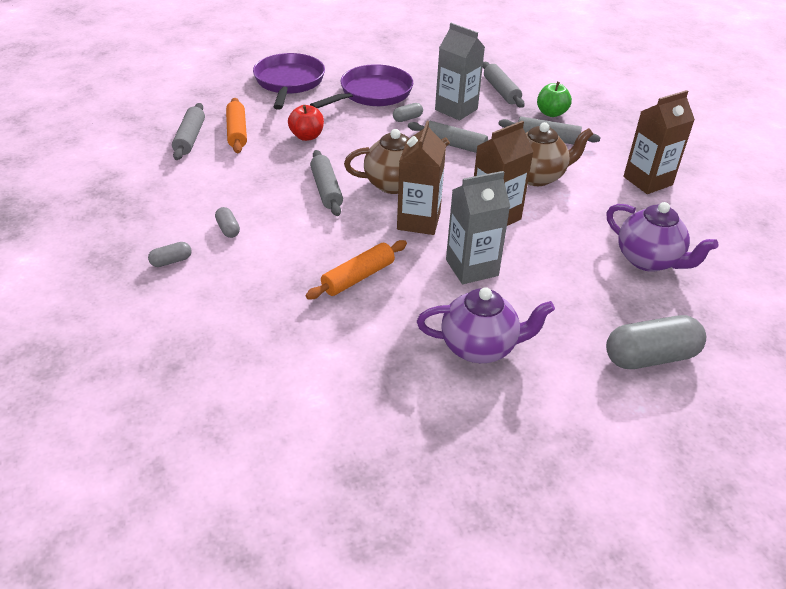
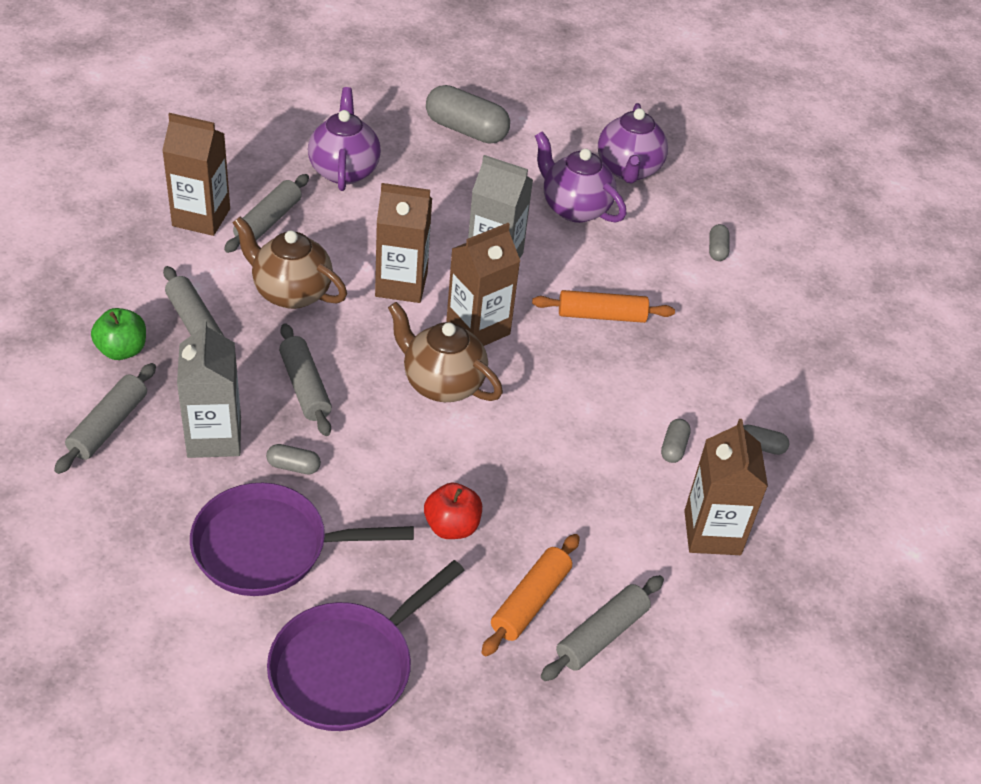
camera: 140 degrees left, 5 degrees up
grey rolling pin [310,150,343,216] -> grey rolling pin moved to [224,174,309,253]
none -> purple teapot [598,103,668,183]
none -> brown carton [684,419,768,555]
none -> grey capsule [709,224,730,261]

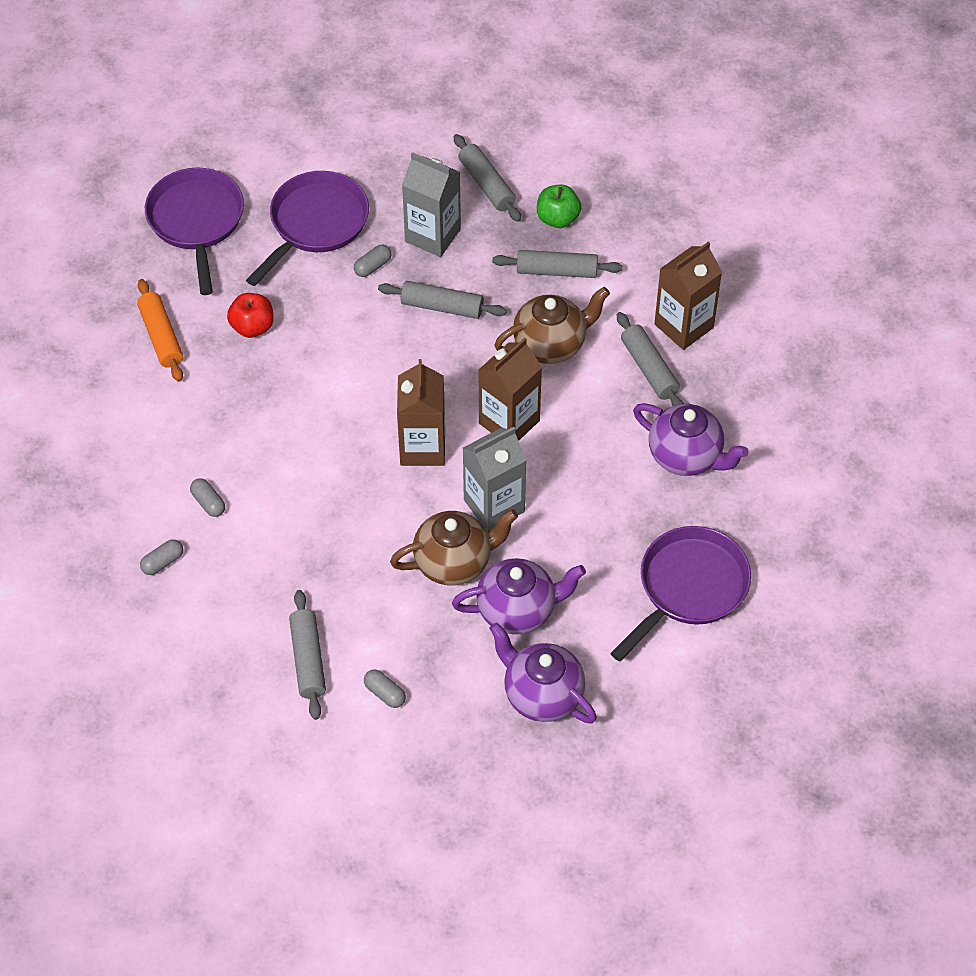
camera: 130 degrees right, 10 degrees up
brown teapot [388,302,503,402] -> brown teapot moved to [390,509,518,586]
grey capsule [426,85,510,144] -> purple pan [610,526,751,661]
orange rolling pin [532,290,675,323] -> none
grey rolling pin [541,575,664,681] -> grey rolling pin moved to [289,590,326,720]
brown carton [684,419,768,555] -> none

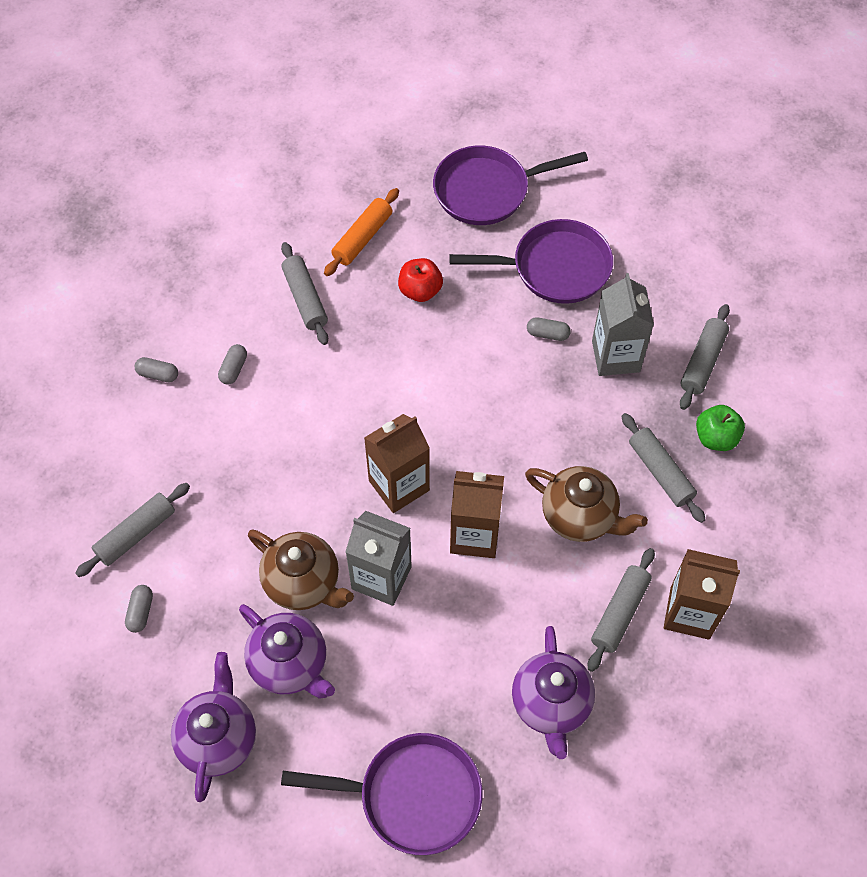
camera: 55 degrees right, 5 degrees up
purple pan [145,168,244,295] -> purple pan turned 150 degrees counterclockwise [433,146,588,225]
grey rolling pin [378,281,507,319] -> grey rolling pin moved to [281,242,328,345]

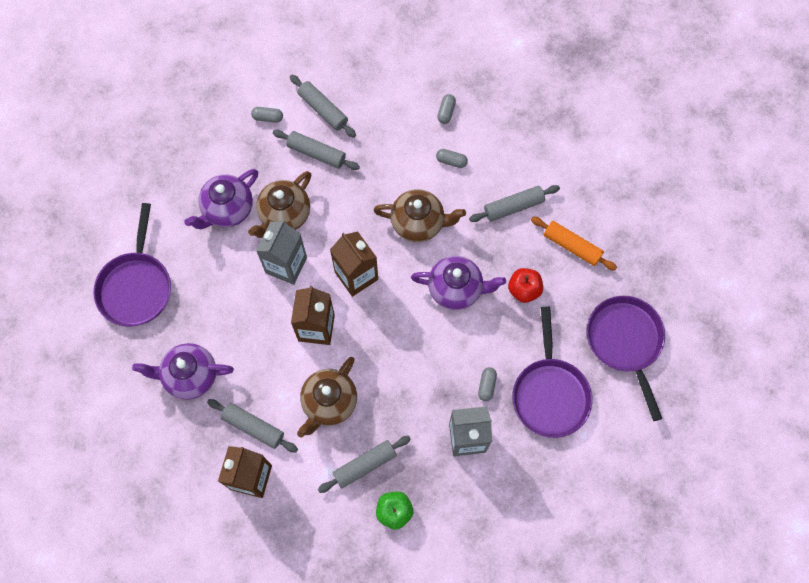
camera: 90 degrees right, 10 degrees up
purple teapot [171,652,256,802] -> purple teapot moved to [411,256,506,310]
grey rolling pin [680,304,730,410] -> grey rolling pin moved to [273,130,360,170]
none -> brown teapot [373,189,466,242]

